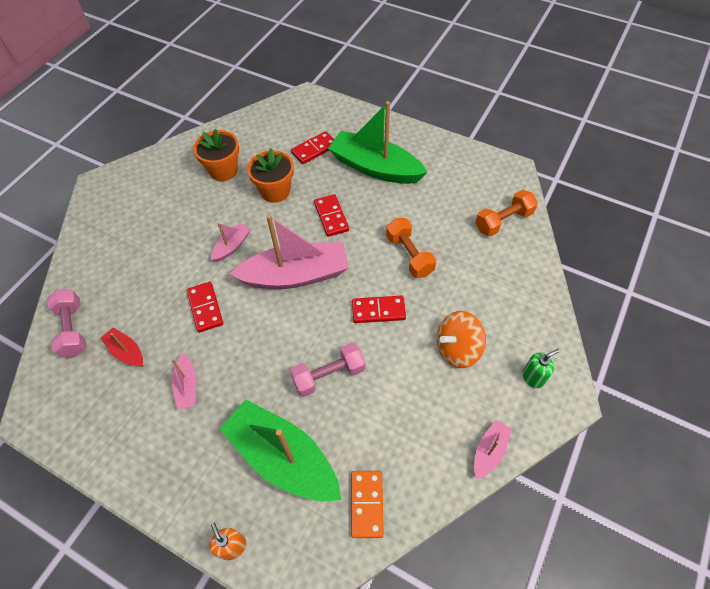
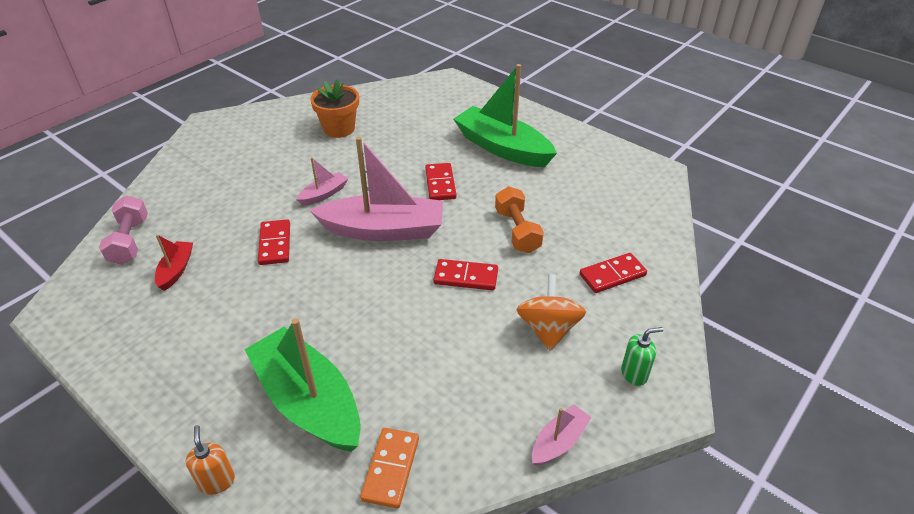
camera: 10 degrees right, 15 degrees down
red boat [101,328,143,367] -> red boat turned 45 degrees clockwise [155,234,193,291]
pink boat [171,353,197,410] -> none
orange flower pot [247,148,294,203] -> none
pink dumbbell [290,342,365,397] -> none
red domino [291,131,334,164] -> red domino moved to [580,253,647,293]
orange spinning top [437,311,486,368] -> orange spinning top turned 105 degrees clockwise [516,274,586,351]
orange dumbbell [475,190,538,236] -> none

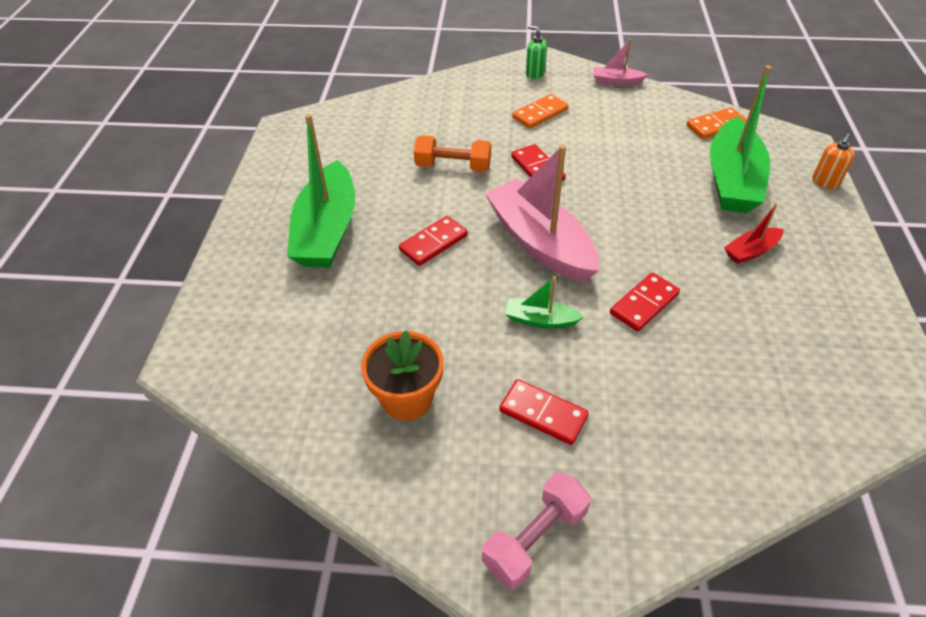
camera: 125 degrees left, 5 degrees up
pink dumbbell [99,195,148,265] -> pink dumbbell moved to [482,472,591,589]
red boat [155,234,193,291] -> red boat moved to [724,203,783,264]
pink boat [296,157,348,206] -> green boat [505,276,584,329]
orange dumbbell [495,186,544,253] -> orange dumbbell turned 60 degrees clockwise [414,135,491,172]
orange spinning top [516,274,586,351] -> orange domino [512,94,569,129]
red domino [580,253,647,293] -> red domino moved to [499,379,589,445]

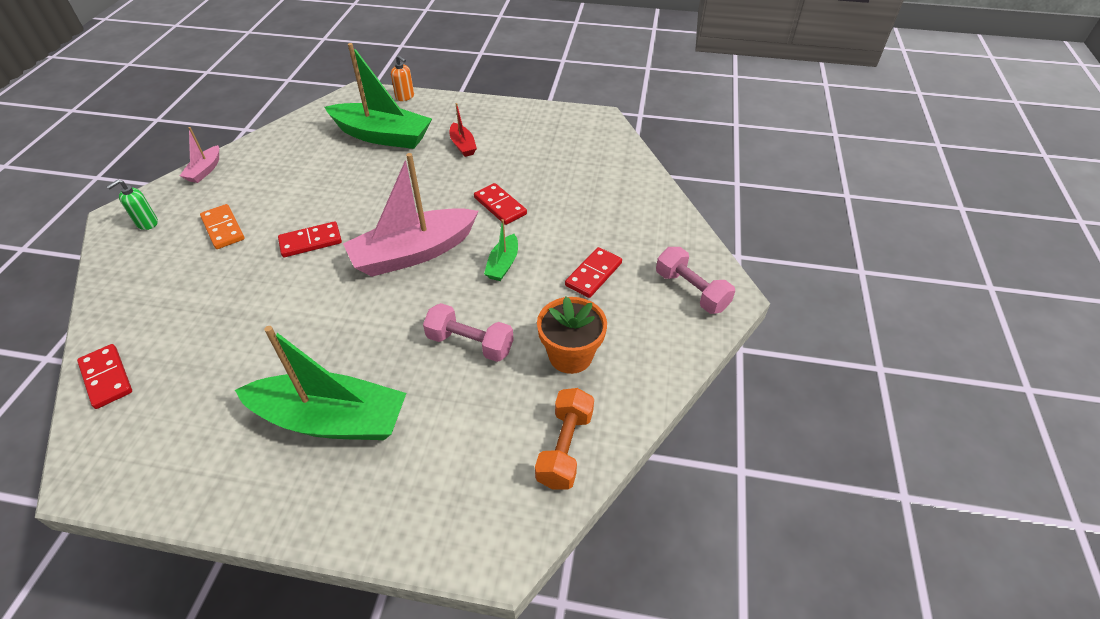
camera: 85 degrees left, 0 degrees up
red domino [399,216,468,266] -> red domino moved to [77,344,132,409]
orange dumbbell [414,135,491,172] -> orange dumbbell moved to [535,388,594,490]
orange domino [686,107,747,139] -> none
none -> pink dumbbell [423,303,514,362]

